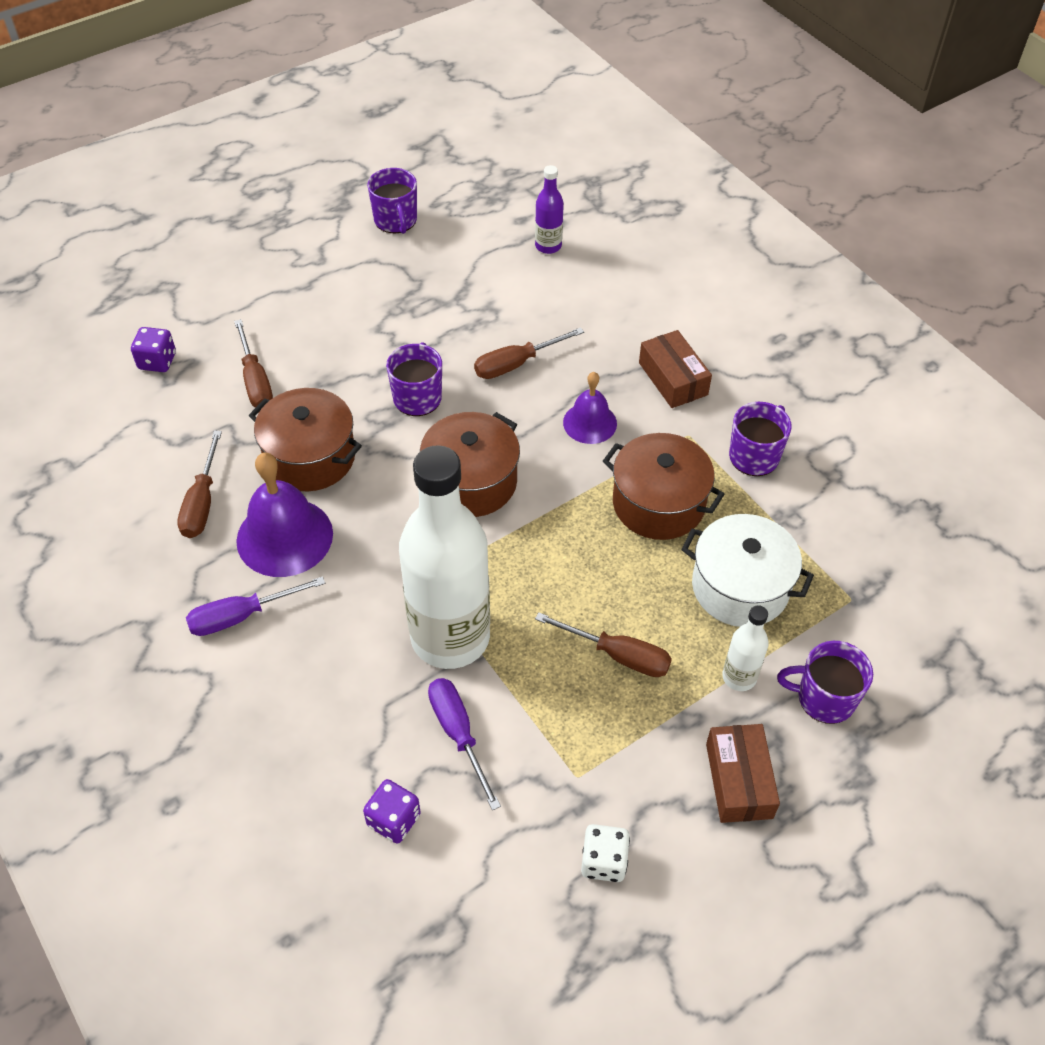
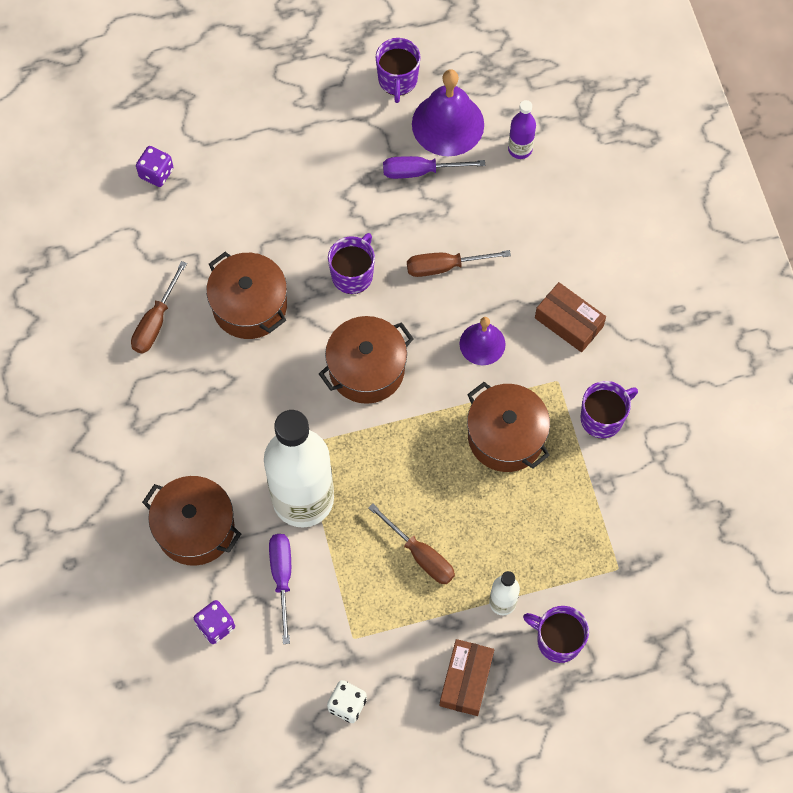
camera: 20 degrees right, 15 degrees up
purple screwdriver [186,576,325,636] -> purple screwdriver moved to [383,156,485,179]
brown screwdriver [234,319,273,407] -> none
purple bell [236,453,333,577] -> purple bell moved to [412,70,484,156]
brown box [639,330,712,408] -> brown box turned 45 degrees counterclockwise [535,282,606,352]
white pot [681,514,814,627] -> none
none -> brown pot [142,476,241,566]

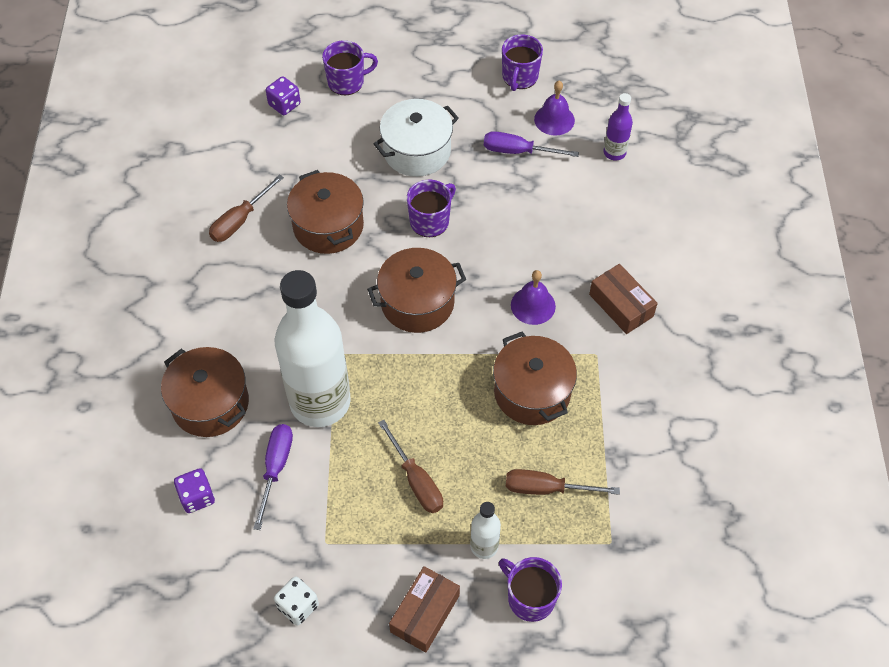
camera: 15 degrees right, 10 degrees down
brown screwdriver [407,250,511,277] -> brown screwdriver moved to [506,469,620,495]
purple bell [412,70,484,156] -> purple bell [534,81,575,136], size x0.60
purple mug [581,381,638,439] -> purple mug moved to [322,40,378,95]
none -> white pot [374,99,459,177]

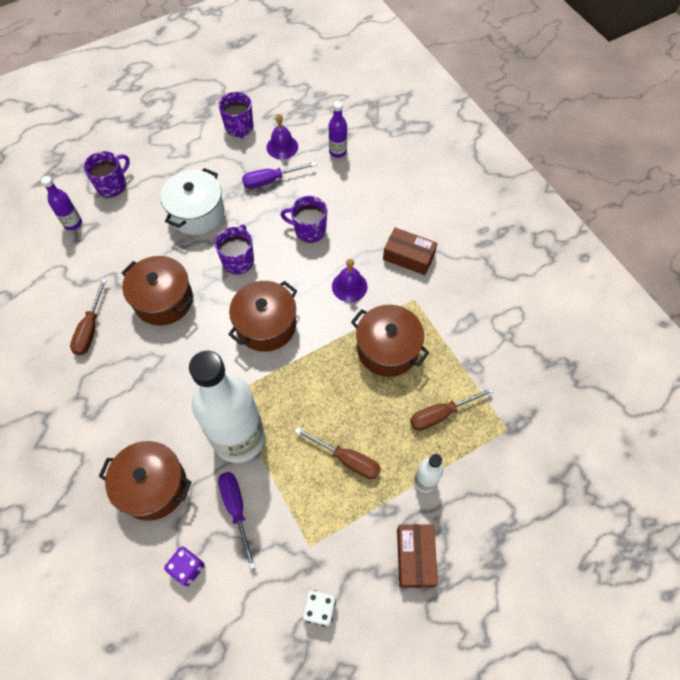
camera: 30 degrees left, 5 degrees up
purple dice [266,76,301,115] -> purple bottle [41,176,82,230]
purple mug [499,557,562,622] -> purple mug moved to [281,196,327,243]

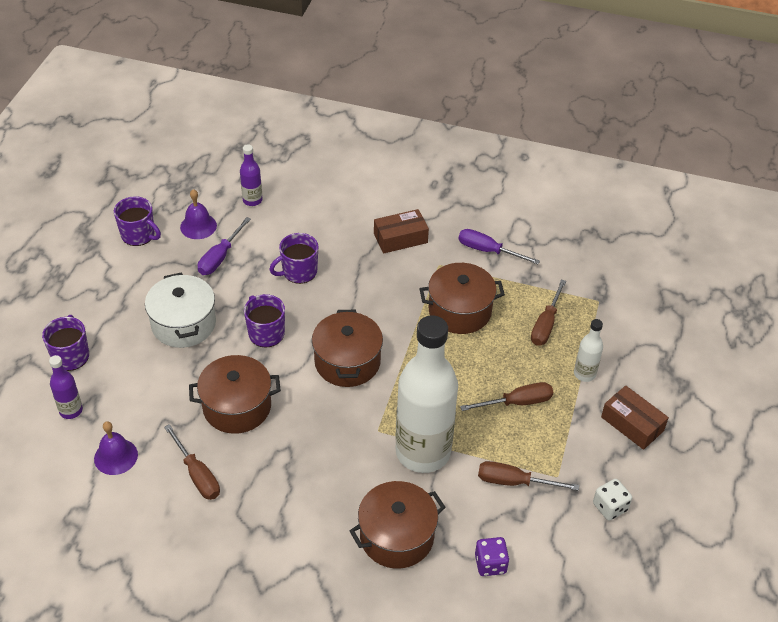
camera: 45 degrees left, 15 degrees down
purple screwdriver [218,472,256,570] -> purple screwdriver moved to [458,229,540,264]
purple bell [332,259,368,302] -> purple bell moved to [94,421,138,475]
none -> brown screwdriver [478,461,579,491]

